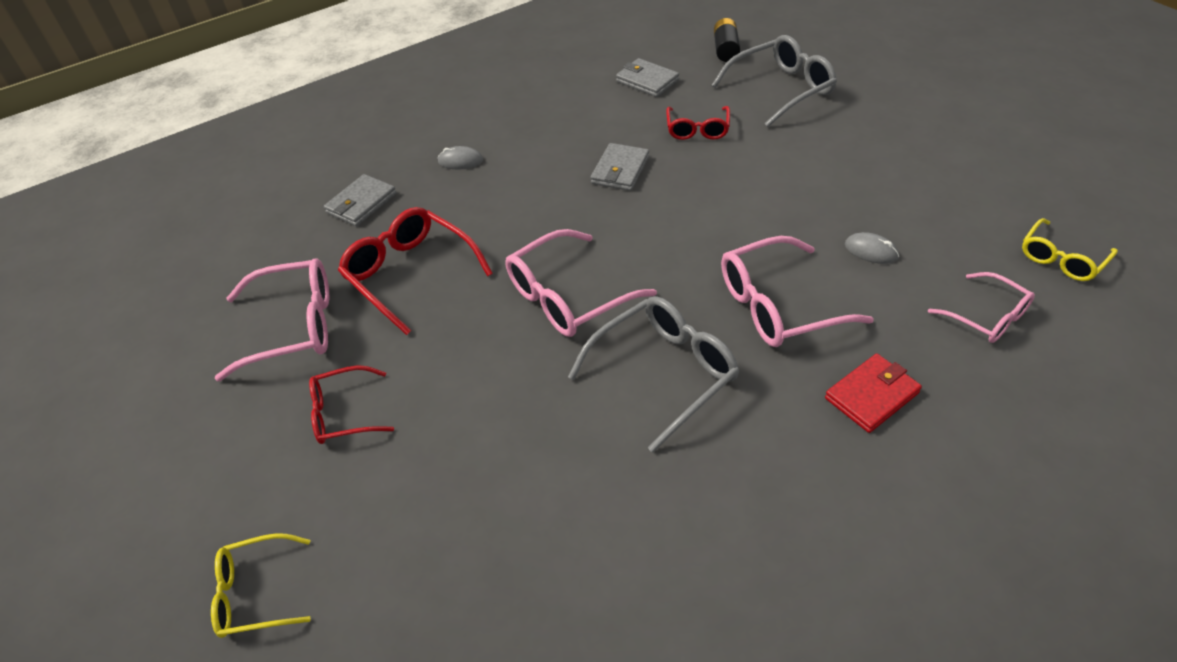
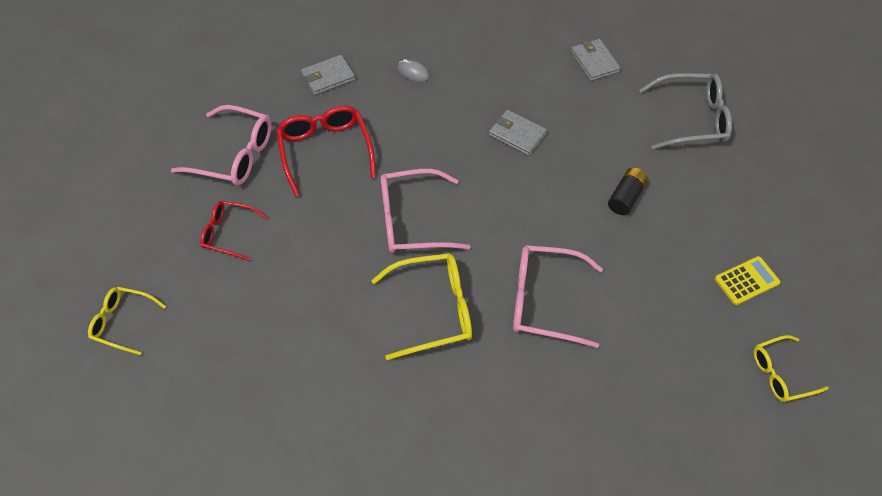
camera: 25 degrees right, 10 degrees up
grey glasses [568,296,740,453] -> yellow glasses [371,253,472,360]
grey wallet [590,143,649,191] -> grey wallet turned 75 degrees clockwise [489,110,547,156]
red glasses [666,106,730,140] -> none
black battery [714,18,740,62] -> black battery moved to [608,168,648,215]
red wallet [825,354,922,433] -> none
grey mouse [845,232,899,264] -> none
pink glasses [928,272,1035,343] -> none
none -> yellow calculator [715,256,780,305]

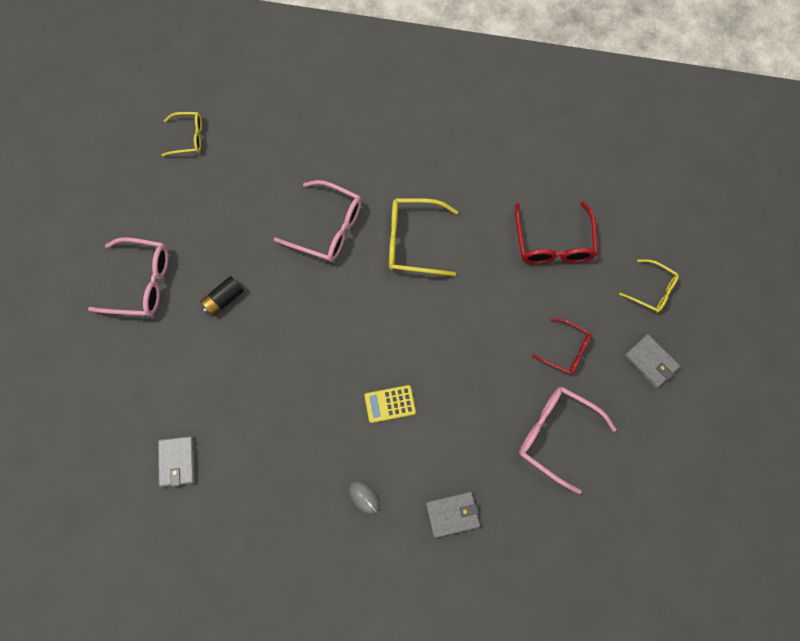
camera: 165 degrees left, 15 degrees up
red glasses [276,106,376,197] -> red glasses moved to [515,201,598,264]
pink glasses [381,169,470,253] -> pink glasses moved to [88,237,169,316]
grey wallet [489,110,547,156] -> grey wallet moved to [624,334,680,388]
grey glasses [639,73,732,150] -> none
yellow calculator [715,256,780,305] -> yellow calculator moved to [364,385,416,423]

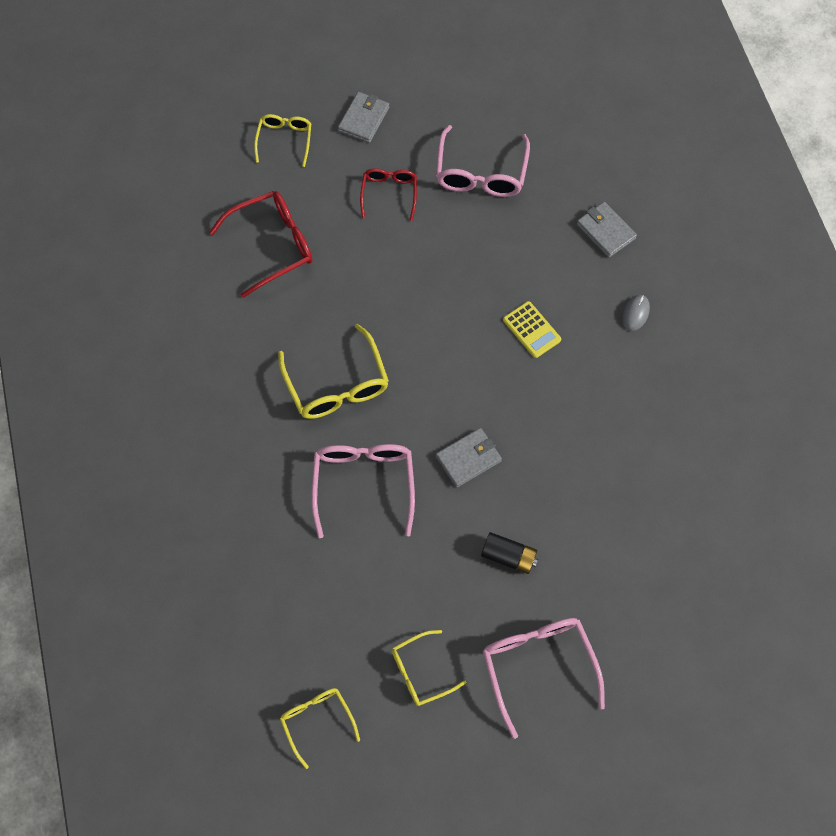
camera: 115 degrees left, 5 degrees down
grey wallet [158,436,195,487] -> grey wallet moved to [436,428,502,488]
none -> yellow glasses [392,630,466,706]

